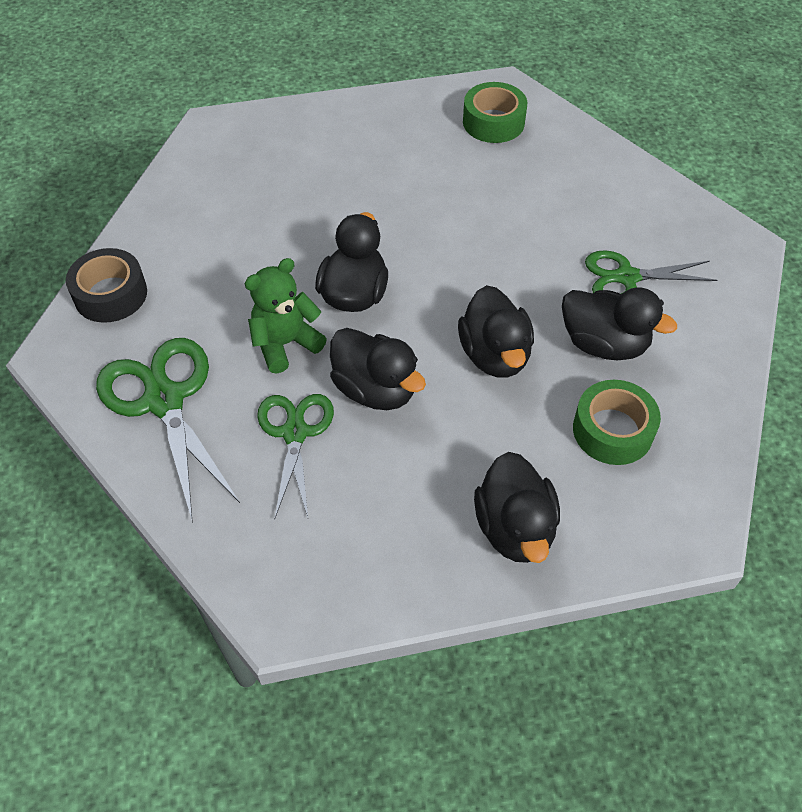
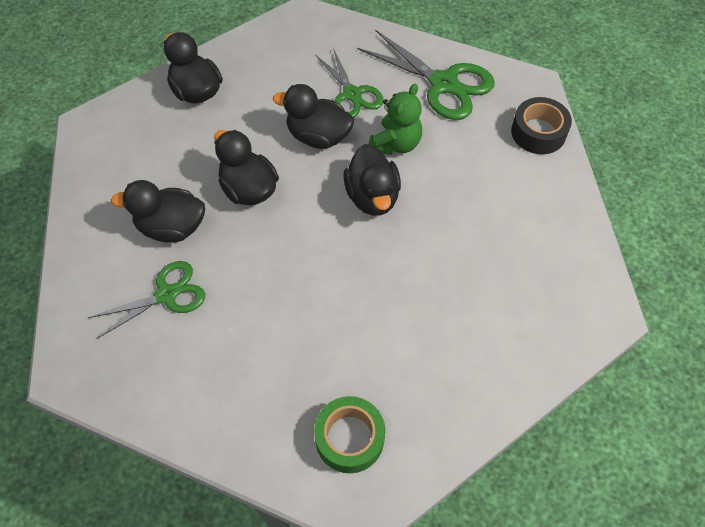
camera: 155 degrees right, 5 degrees up
green tape [573,380,661,465] -> none

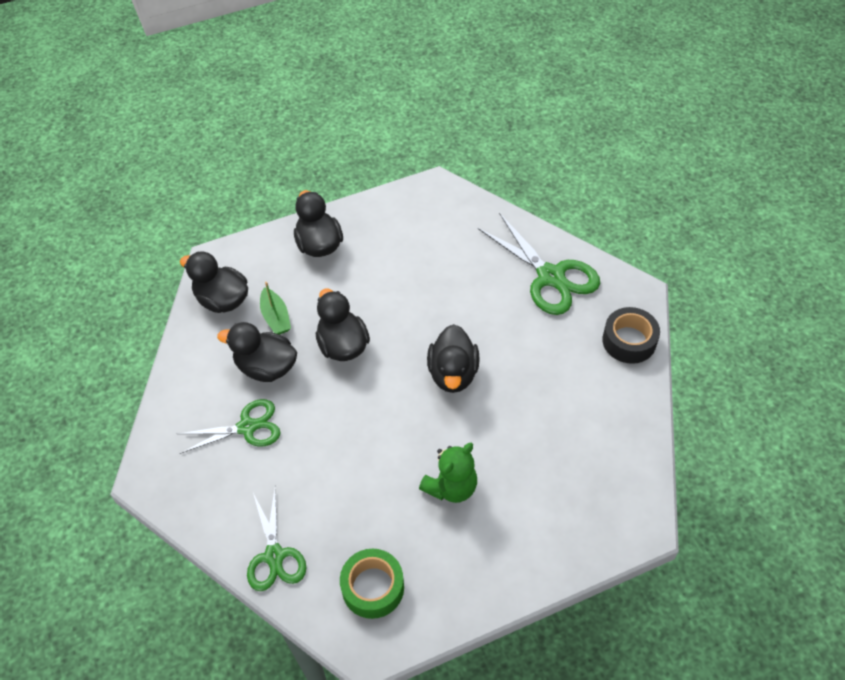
camera: 15 degrees right, 5 degrees down
black duck [273,84,354,149] -> black duck moved to [180,251,248,313]
green scissors [316,48,384,118] -> green scissors moved to [247,489,306,591]
green teddy bear [368,84,422,155] -> green teddy bear moved to [419,443,477,503]
none -> green boat [260,282,291,335]

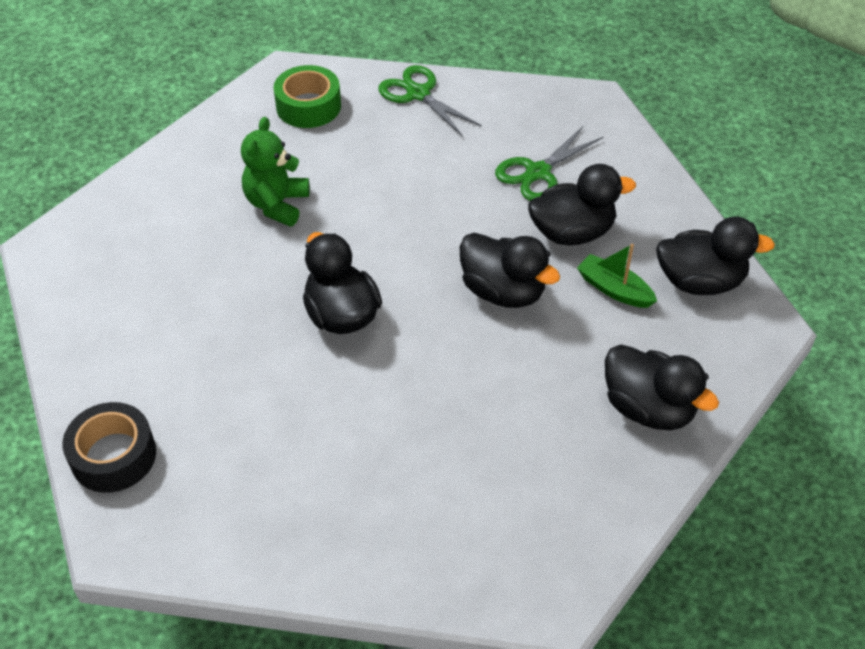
camera: 150 degrees right, 5 degrees down
green scissors [478,213,600,315] -> none

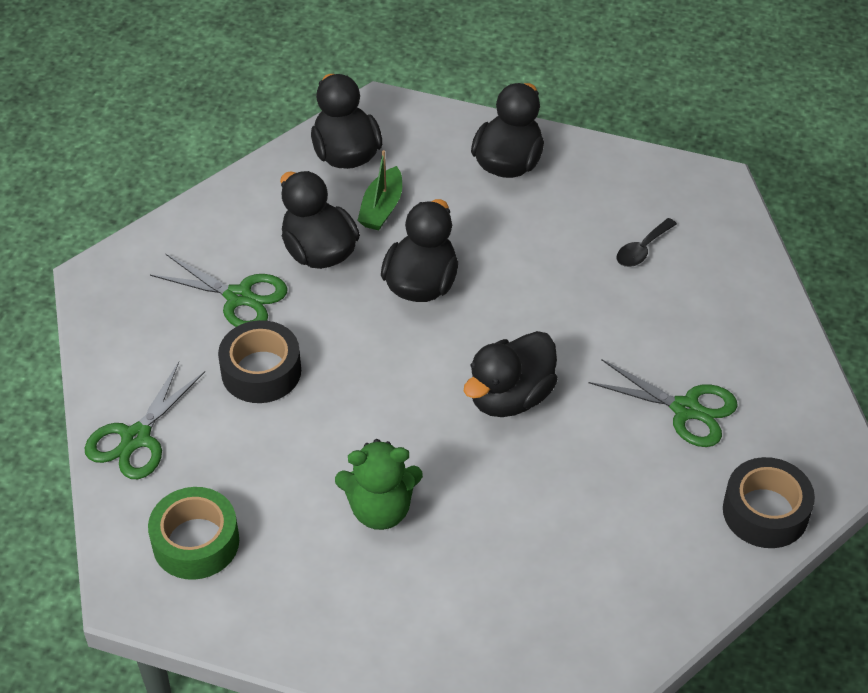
camera: 110 degrees left, 0 degrees up
none -> black tape [218,320,301,403]
none -> green scissors [588,359,738,447]
none -> black spoon [617,218,677,267]

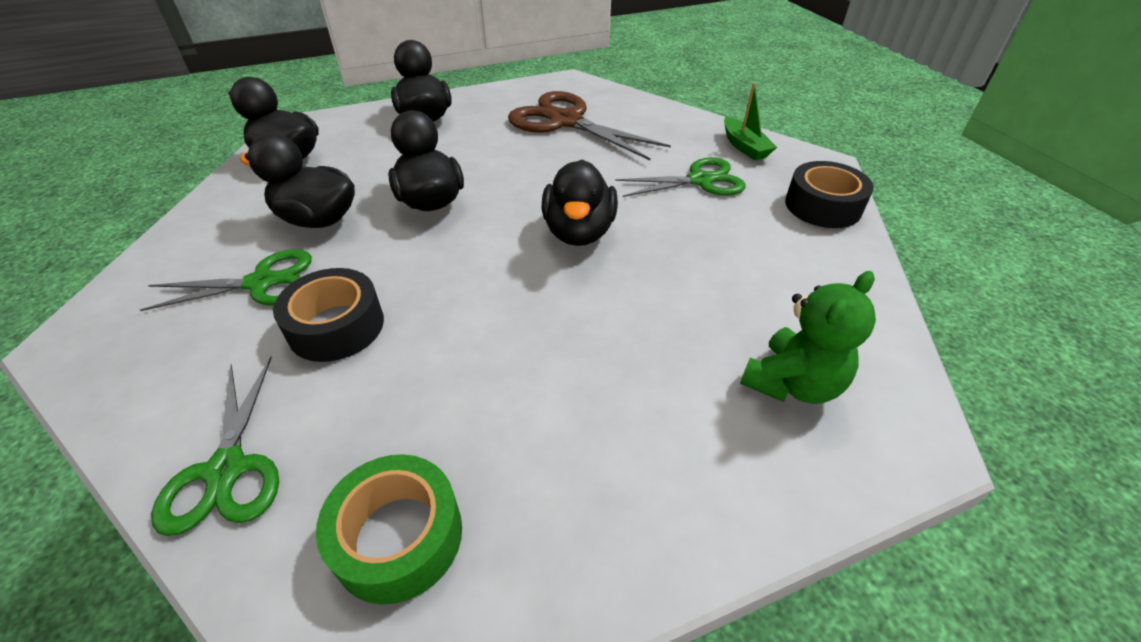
camera: 40 degrees left, 5 degrees down
green teddy bear [335,439,423,530] -> green teddy bear moved to [740,271,876,404]
green boat [357,150,402,230] -> green boat moved to [724,83,777,160]
black spoon [617,218,677,267] -> brown scissors [508,91,671,160]

